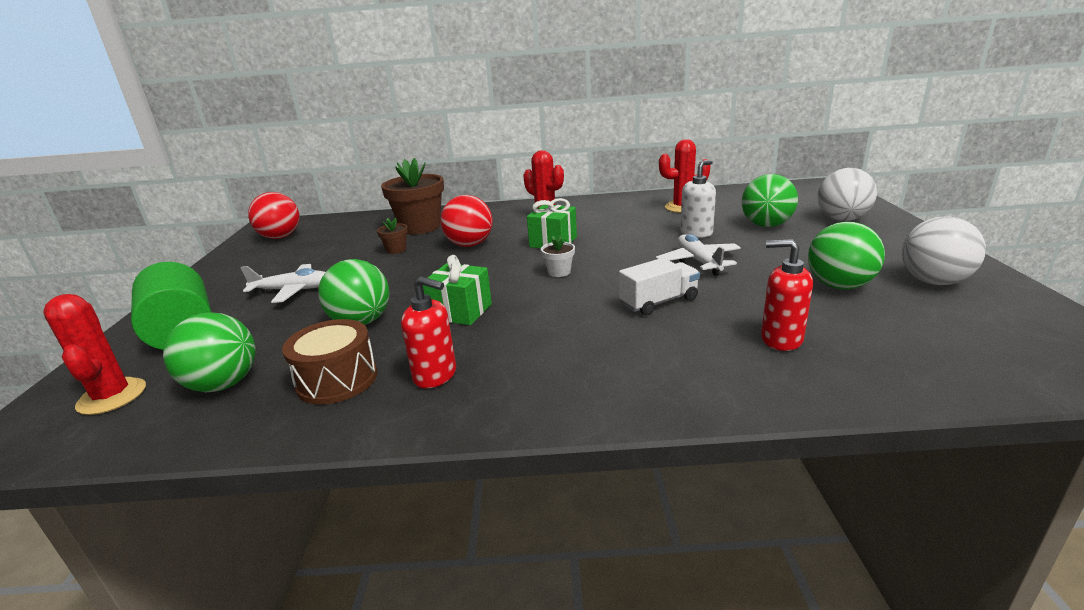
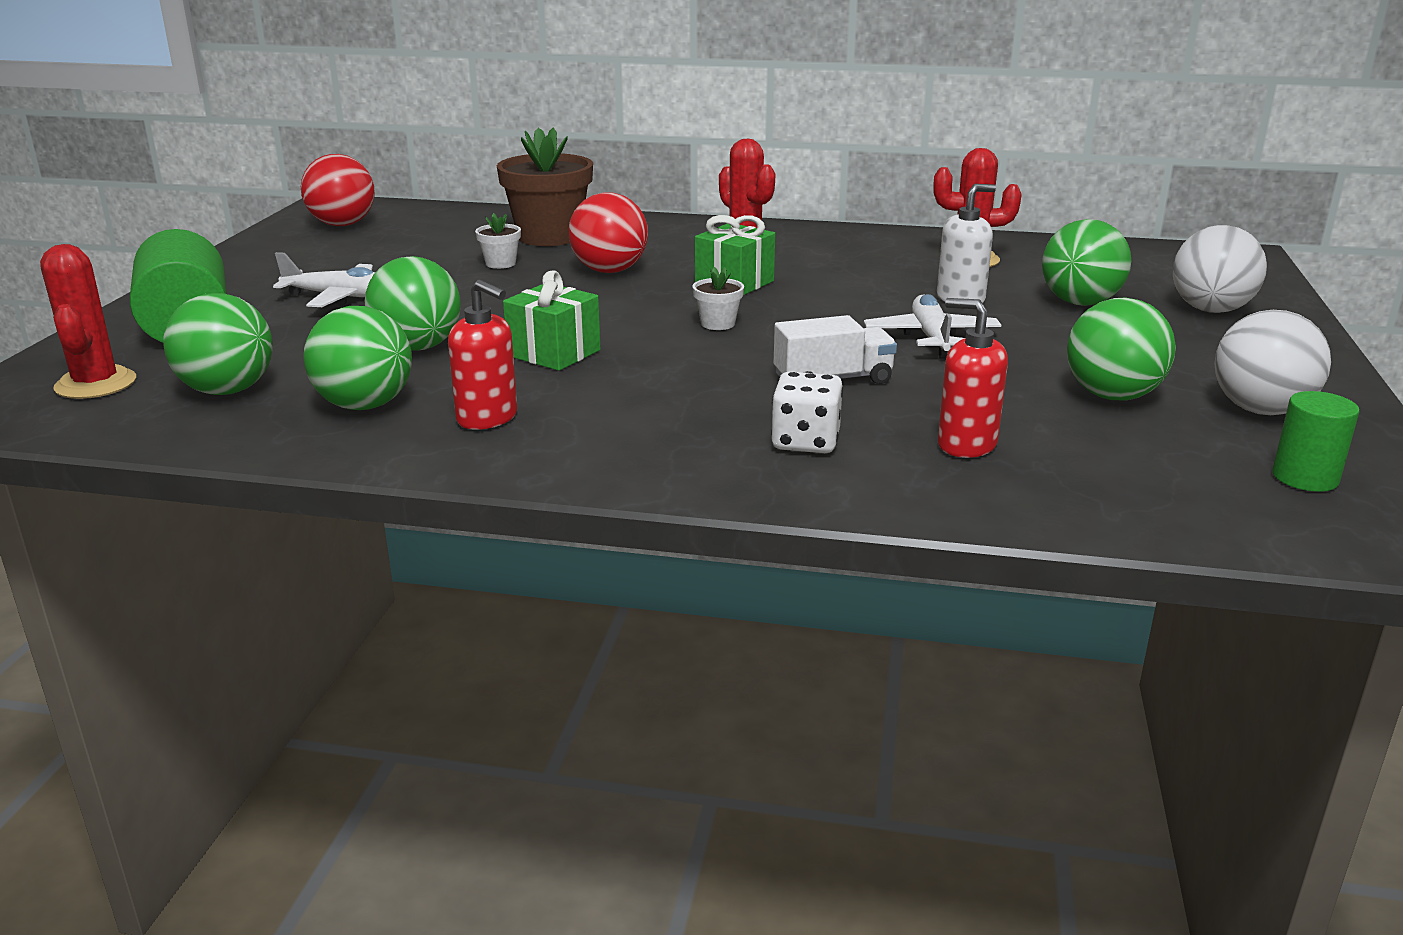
camera: 10 degrees right, 0 degrees up
brown drum [282,319,377,405] -> green ball [303,306,412,410]
brown flower pot [377,217,408,254] -> white flower pot [475,213,521,269]
none -> white dice [771,371,843,453]
none -> green cylinder [1272,391,1360,492]

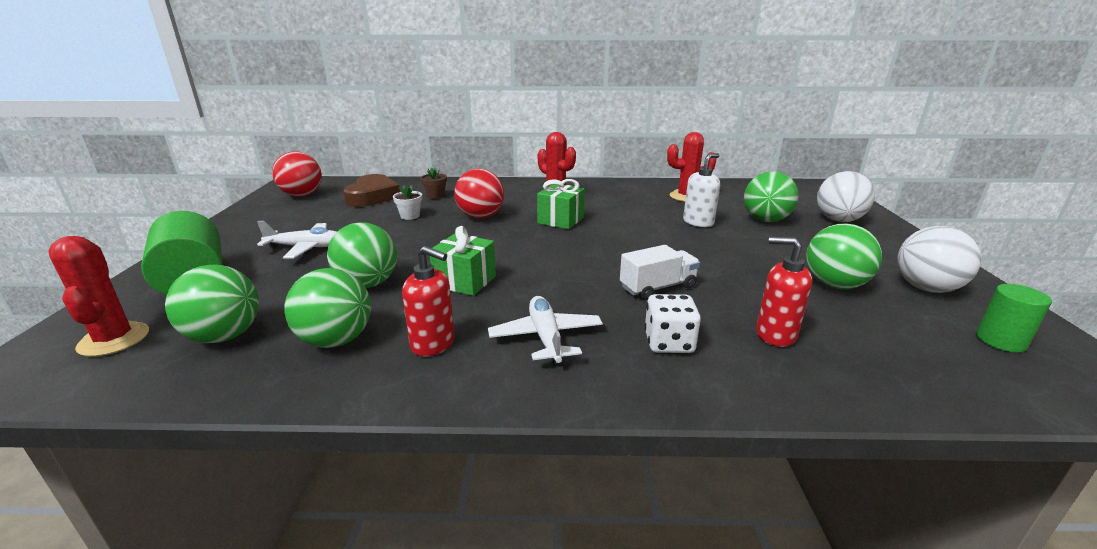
camera: 10 degrees left, 0 degrees up
brown flower pot [497,127,593,246] -> brown flower pot [421,167,447,199], size x0.45
white flower pot [692,267,744,330] -> none
white plane [864,294,1001,359] -> white plane moved to [488,296,603,366]
none -> brown heart [343,174,400,207]

